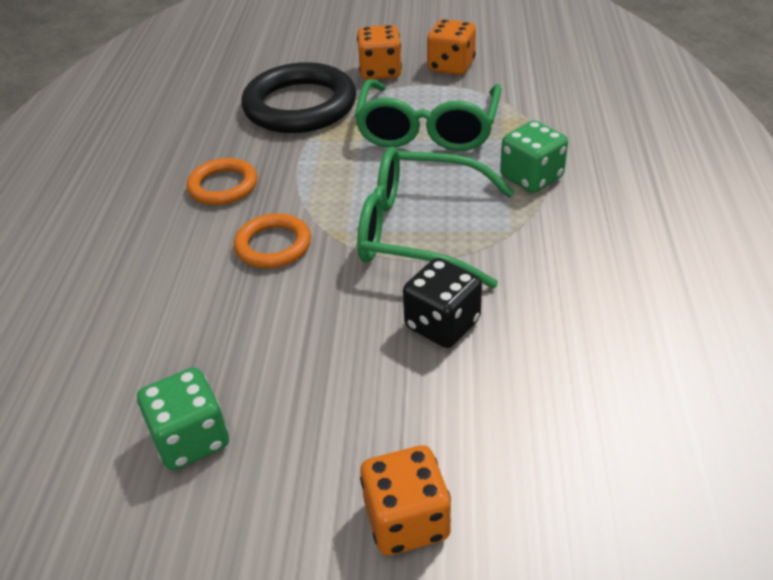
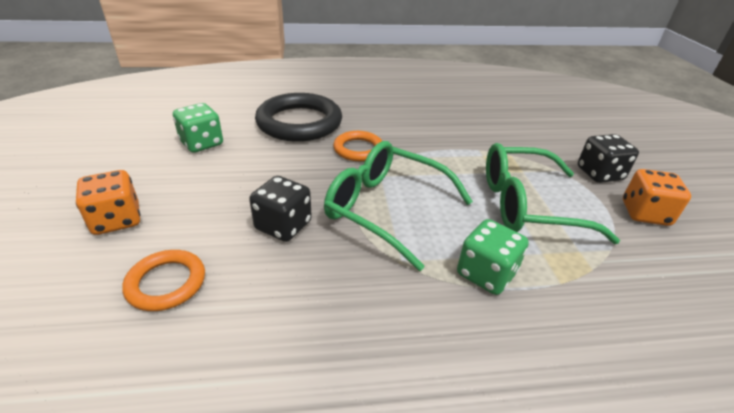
camera: 75 degrees right, 5 degrees down
orange ring [187,158,257,205] -> orange ring moved to [122,250,205,311]
black ring [241,62,356,133] -> black ring moved to [255,93,342,142]
orange dice [357,25,402,80] -> black dice [578,134,639,183]
green glasses [357,147,514,289] -> green glasses turned 60 degrees counterclockwise [324,141,473,271]

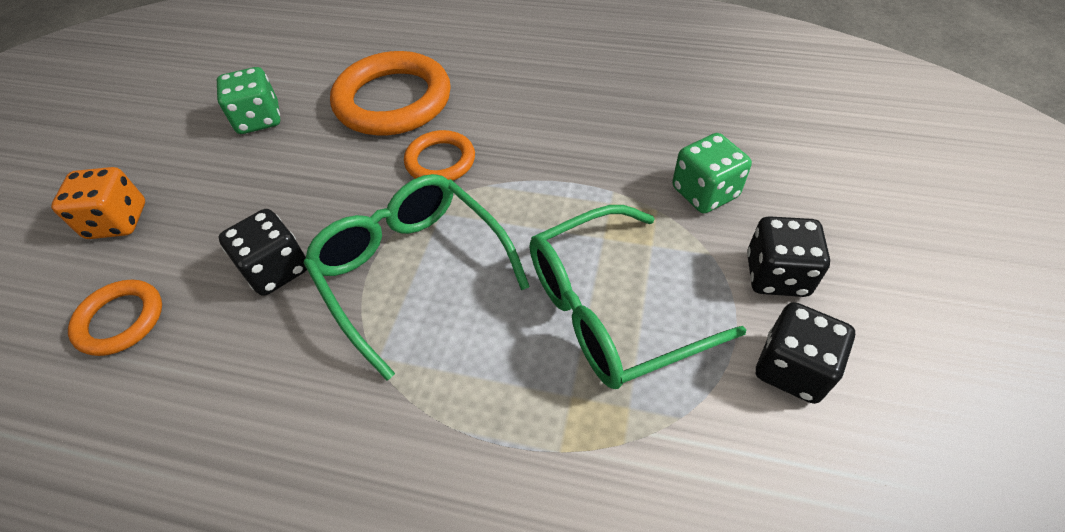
camera: 25 degrees right, 15 degrees up
black ring [255,93,342,142] -> orange ring [330,51,451,136]
green dice [457,219,529,295] -> green dice moved to [672,133,752,213]
green glasses [486,143,620,244] -> green glasses turned 45 degrees counterclockwise [530,205,746,389]
orange dice [623,169,691,226] -> black dice [756,302,855,404]

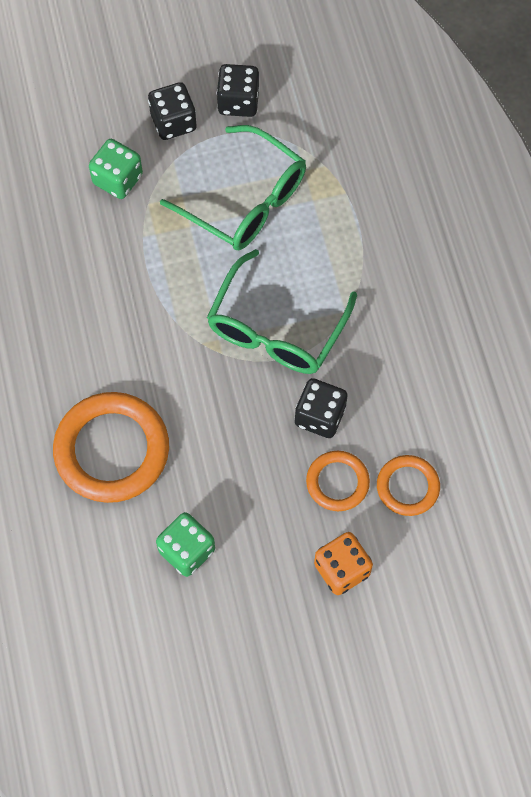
camera: 120 degrees left, 15 degrees up
orange ring [404,130,475,181] -> orange ring moved to [306,451,370,511]

